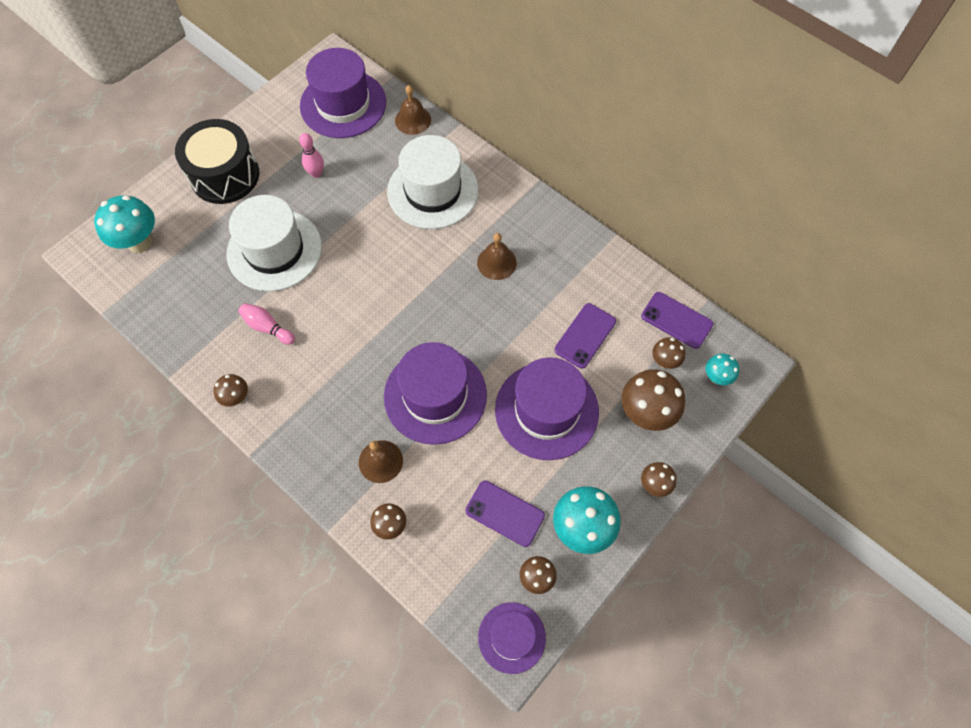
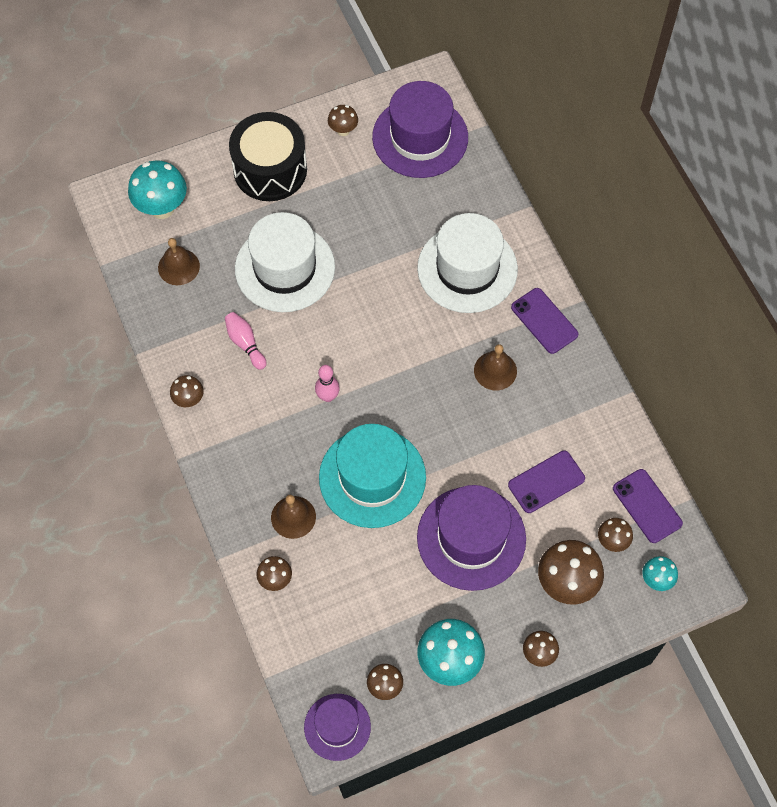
camera: 25 degrees right, 0 degrees up
pink bowling pin [299,133,324,178] -> pink bowling pin moved to [315,365,340,402]
purple hat [384,342,487,445] -> turquoise hat [319,424,426,528]
brown bell [395,85,431,135] -> brown bell moved to [158,238,200,285]
purple phone [465,480,545,547] -> purple phone moved to [511,288,579,354]
none -> brown mushroom [328,105,358,136]

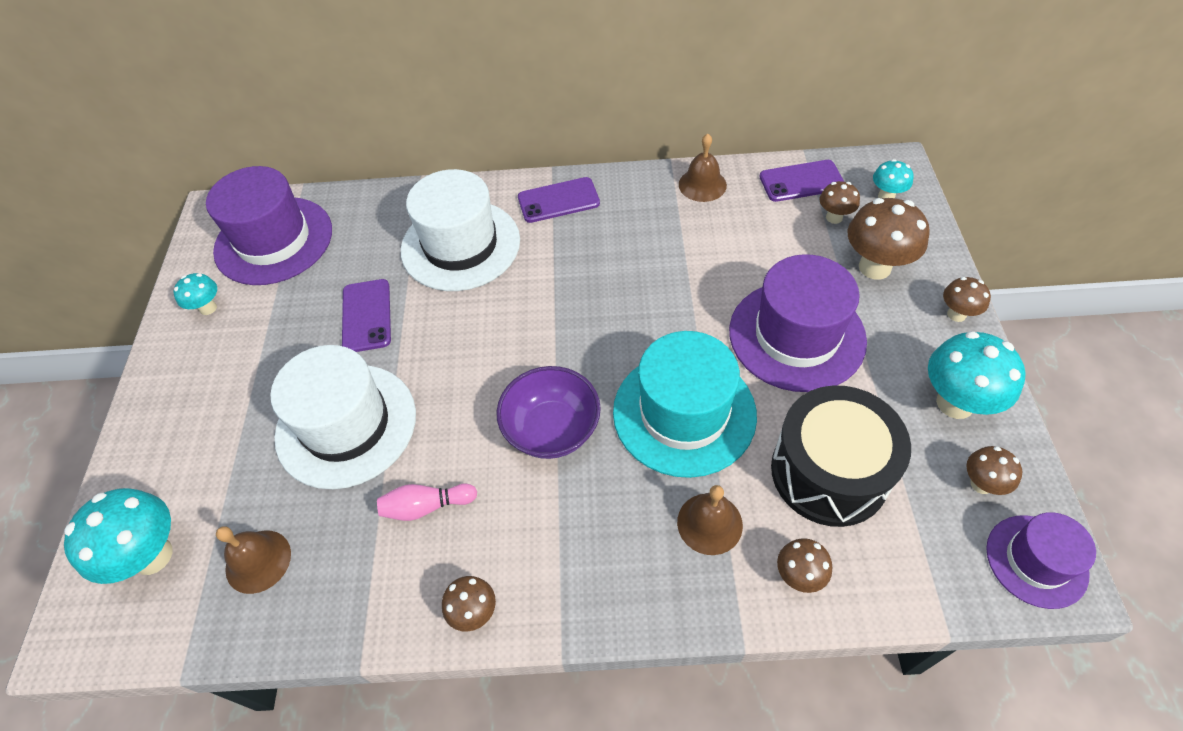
camera: 65 degrees left, 10 degrees down
black drum [229,112,307,201] -> black drum moved to [771,386,911,527]
pink bowling pin [315,365,340,402] -> purple bowl [496,366,601,459]
brown mushroom [328,105,358,136] -> turquoise mushroom [173,273,217,315]
brown bell [474,344,517,390] -> brown bell moved to [679,133,727,202]
purple phone [508,450,585,513] -> purple phone moved to [342,279,391,352]

